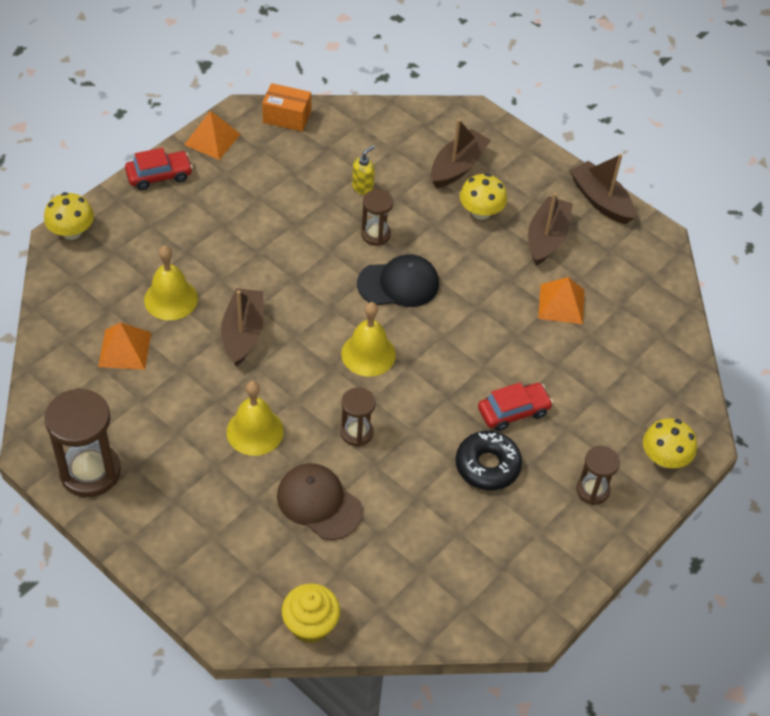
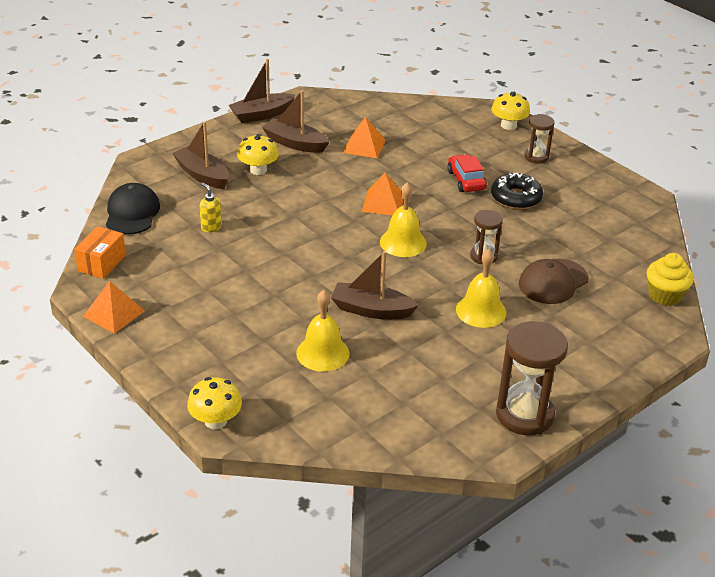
camera: 80 degrees left, 15 degrees down
orange pyramid [98,322,151,370] -> orange pyramid moved to [362,173,403,215]
red car [125,148,193,190] -> none
black cap [357,254,439,307] -> black cap moved to [106,183,160,235]
brown hourglass [361,189,393,246] -> none

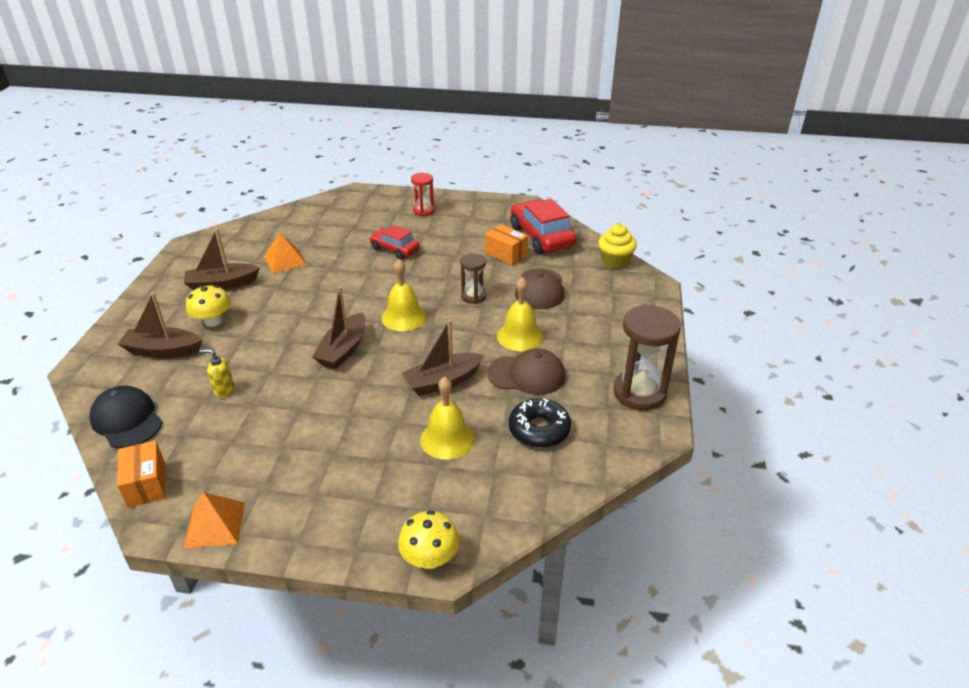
camera: 40 degrees left, 0 degrees up
brown boat [229,59,295,123] -> brown boat moved to [312,286,366,369]
orange pyramid [362,173,403,215] -> none
yellow mushroom [491,91,530,130] -> none
black donut [491,172,543,209] -> black donut moved to [509,398,571,448]
brown hourglass [524,114,555,163] -> red hourglass [411,173,435,216]
none -> orange box [485,224,528,265]
none -> brown cap [487,348,565,395]
none -> red car [511,199,576,254]

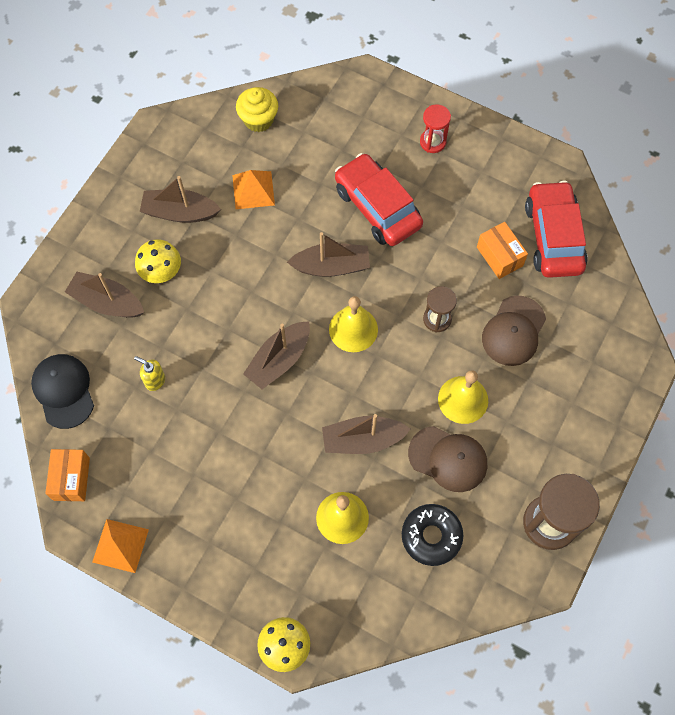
camera: 20 degrees right, 30 degrees up
red car [369,225,420,259] -> red car [335,153,423,246], size x1.66
yellow cupcake [598,224,637,269] -> yellow cupcake moved to [236,87,278,132]
none -> brown boat [287,232,370,277]

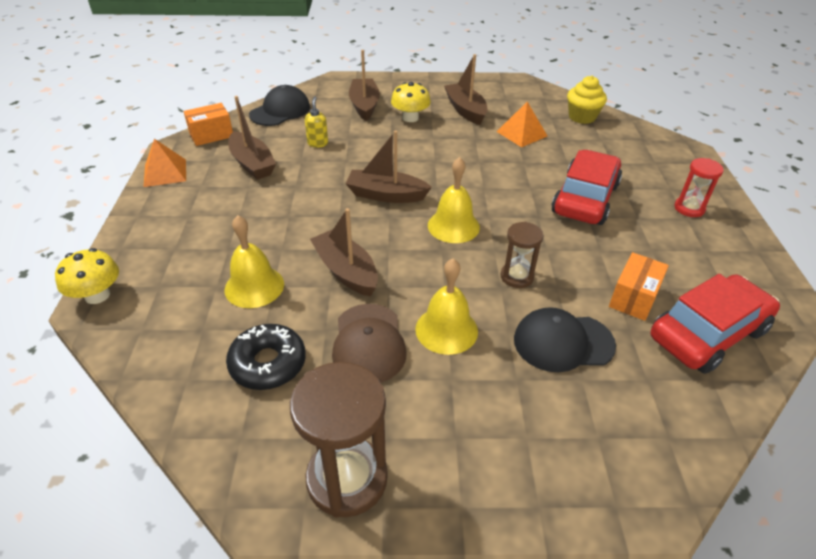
camera: 60 degrees right, 25 degrees down
brown boat [287,232,370,277] -> brown boat moved to [228,96,276,180]
brown cap [482,296,546,366] -> black cap [514,307,616,372]

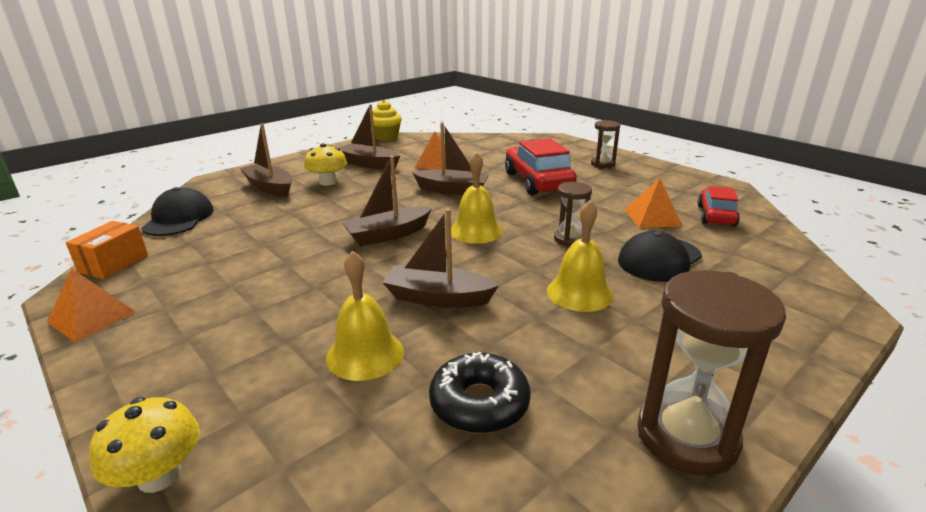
camera: 40 degrees left, 15 degrees down
brown boat [228,96,276,180] -> brown boat moved to [412,122,489,195]
yellow soap dispenser [305,96,328,148] -> none
brown cap [332,304,407,383] -> none
yellow cupcake [567,76,607,124] -> yellow cupcake moved to [370,100,402,141]
orange box [609,252,669,321] -> orange pyramid [625,178,683,228]
red car [651,274,780,374] -> red car [697,186,740,226], size x0.60
red hourglass [675,158,724,217] -> brown hourglass [591,120,620,168]

